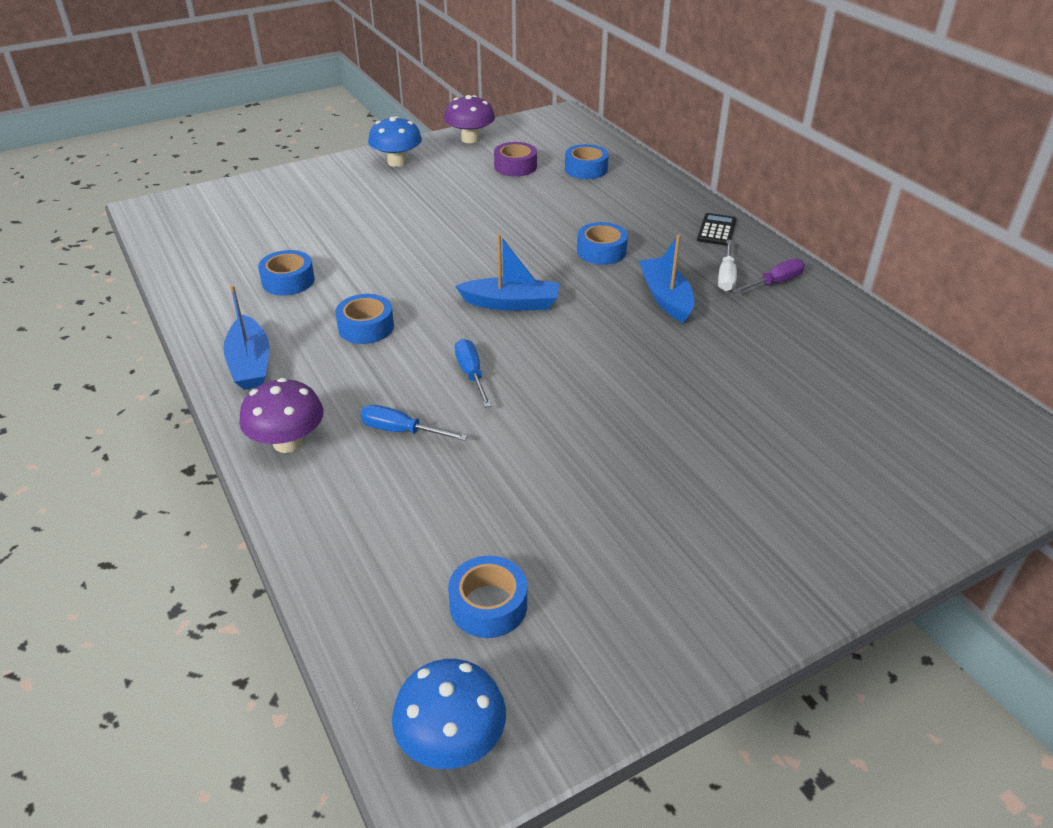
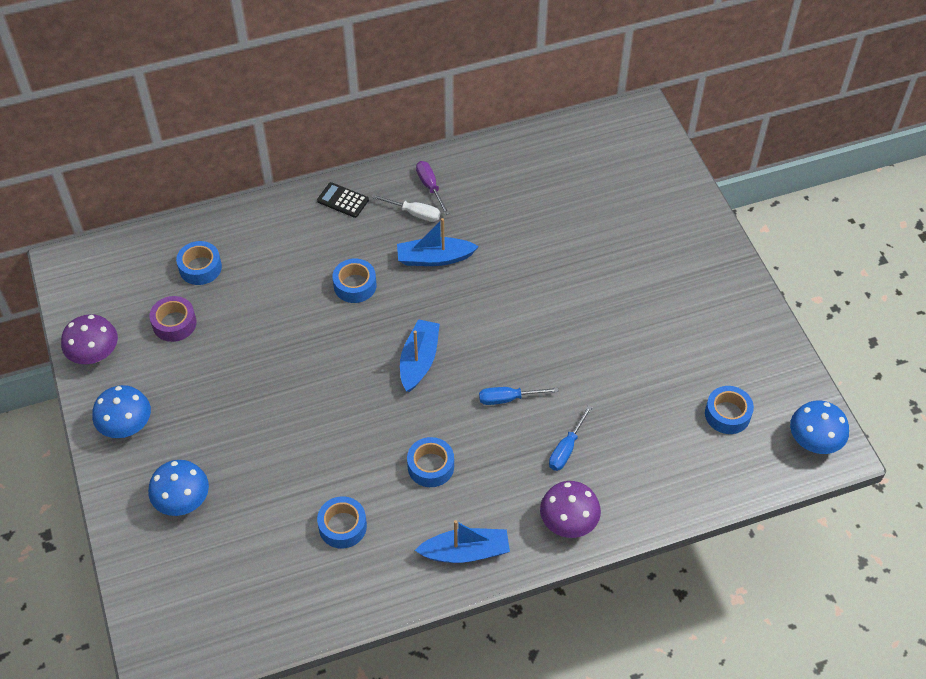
camera: 80 degrees left, 15 degrees up
none -> blue mushroom [148,460,209,516]

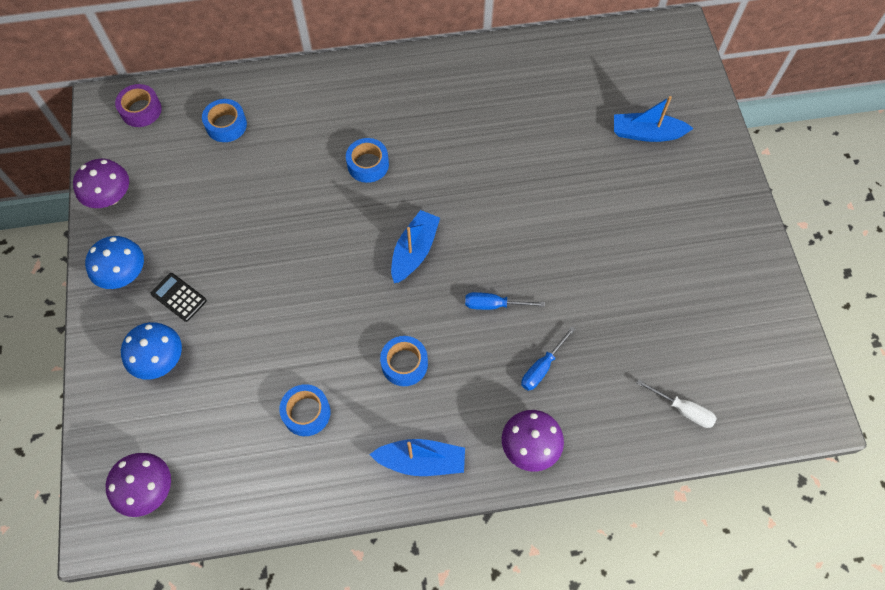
camera: 10 degrees right, 10 degrees up
purple tape [149,296,196,342] -> purple tape moved to [115,84,162,127]
black calculator [317,182,369,218] -> black calculator moved to [151,273,207,322]
white screwdriver [371,194,440,222] -> white screwdriver moved to [636,379,717,428]
blue boat [397,218,479,266] -> blue boat moved to [614,96,694,142]
purple screwdriver [416,161,450,215] -> none
blue tape [705,386,754,434] -> none
blue mushroom [790,400,849,454] -> none
none -> purple mushroom [106,453,171,517]

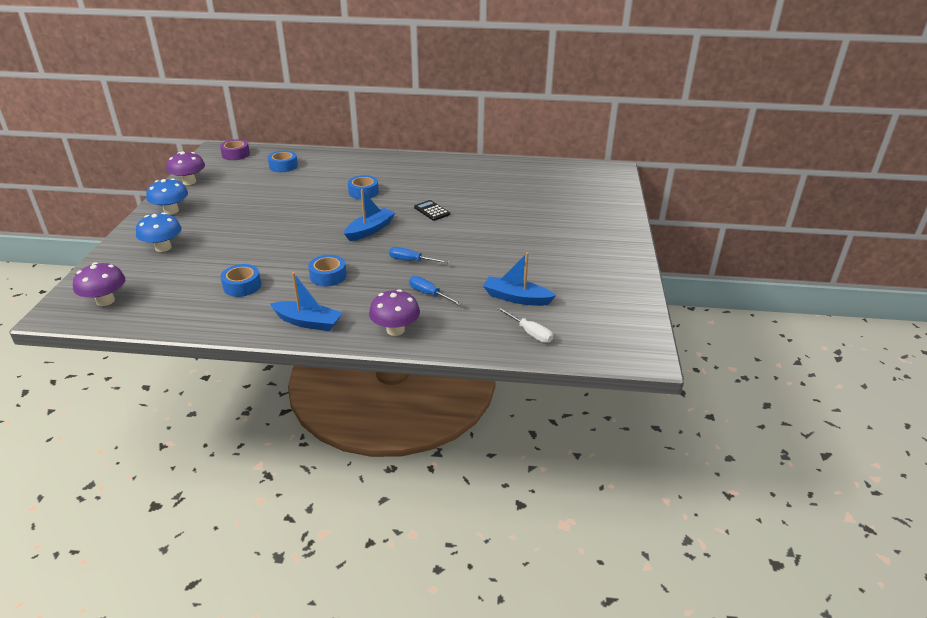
camera: 15 degrees right, 30 degrees down
black calculator [151,273,207,322] -> black calculator moved to [414,200,450,221]
blue screwdriver [521,326,575,391] -> blue screwdriver turned 75 degrees clockwise [409,276,463,305]
blue boat [614,96,694,142] -> blue boat moved to [483,252,556,306]

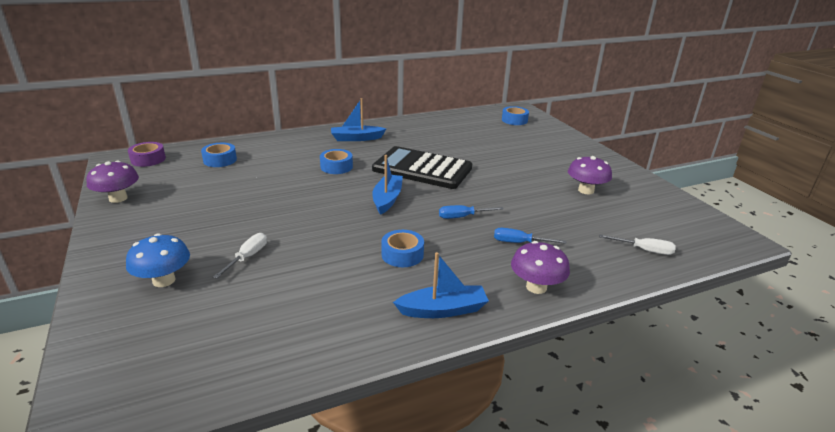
camera: 30 degrees left, 5 degrees down
purple mushroom [73,262,125,306] -> purple mushroom moved to [568,156,612,195]
blue mushroom [146,178,188,215] -> none
blue tape [220,264,261,297] -> blue tape moved to [502,106,529,125]
black calculator [414,200,450,221] -> black calculator [372,146,472,189], size x2.49
blue boat [483,252,556,306] -> blue boat moved to [331,98,386,141]
none -> white screwdriver [213,233,267,279]

